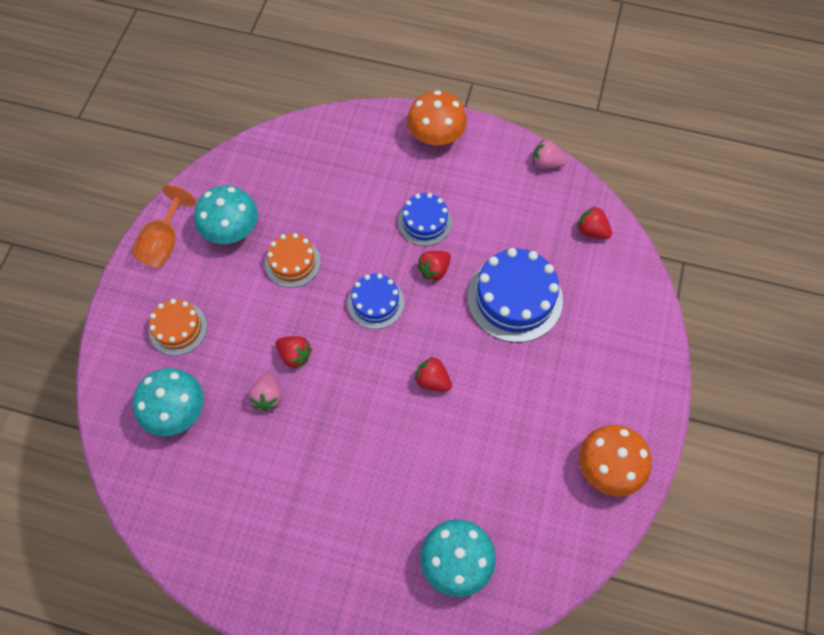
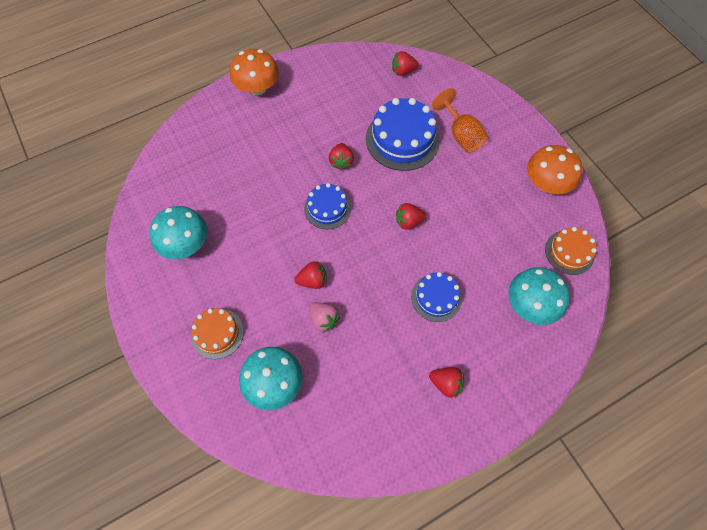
camera: 45 degrees left, 0 degrees up
orange goblet [131,185,196,268] -> orange goblet moved to [432,88,488,153]
orange cake [265,233,321,288] -> orange cake moved to [545,227,597,275]
blue cake [398,193,452,246] -> blue cake moved to [411,272,462,322]
pink strawberry [533,139,567,169] -> none
none -> red strawberry [429,367,464,398]

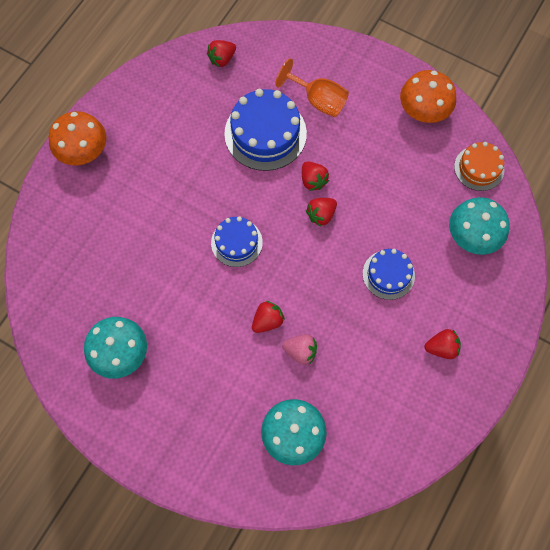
camera: 30 degrees left, 5 degrees up
orange cake [191,308,244,359] -> none
red strawberry [329,143,354,170] -> red strawberry moved to [302,161,329,191]

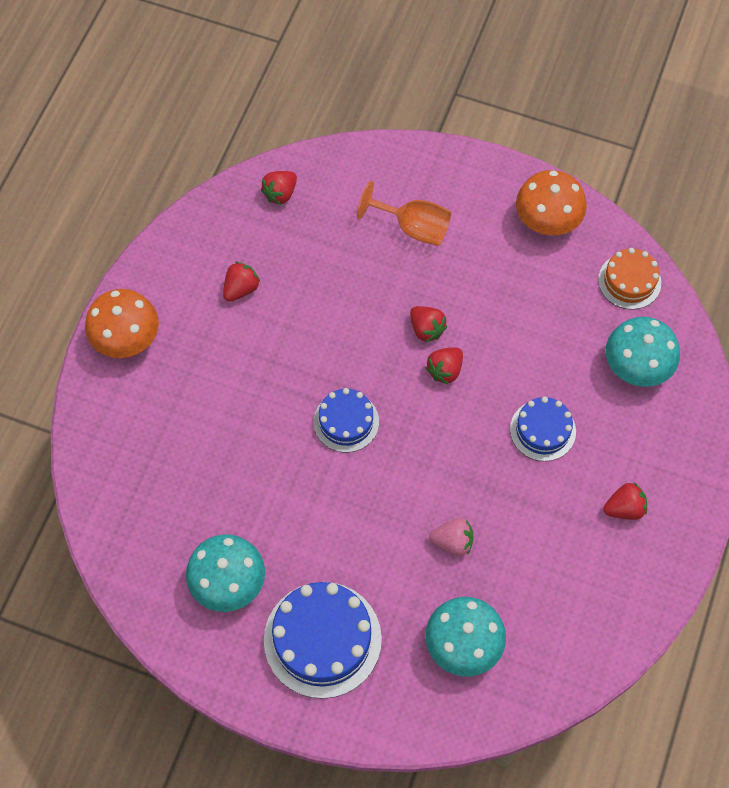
camera: 10 degrees left, 5 degrees down
blue cake [224,89,307,171] -> blue cake moved to [264,582,382,699]
red strawberry [252,301,285,333] -> red strawberry moved to [223,262,260,302]

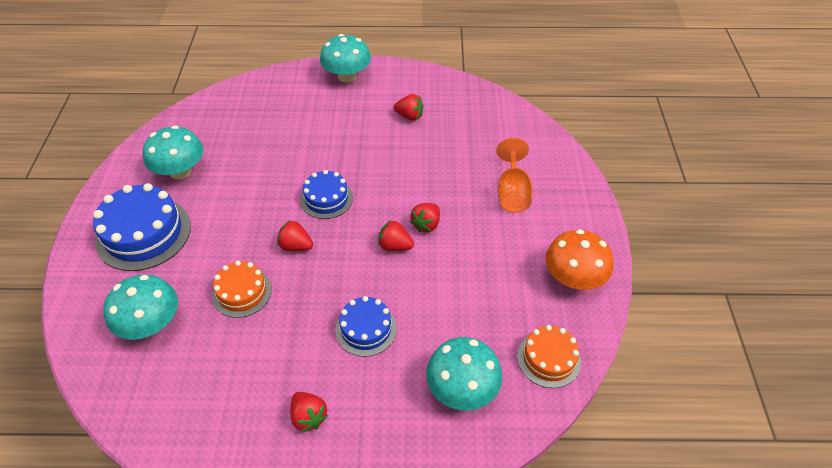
camera: 70 degrees right, 15 degrees down
orange mushroom [85,289,159,358] -> turquoise mushroom [320,34,371,83]
red strawberry [261,171,297,205] -> red strawberry moved to [277,220,313,251]
pink strawberry [429,518,474,556] -> orange cake [212,261,272,318]

